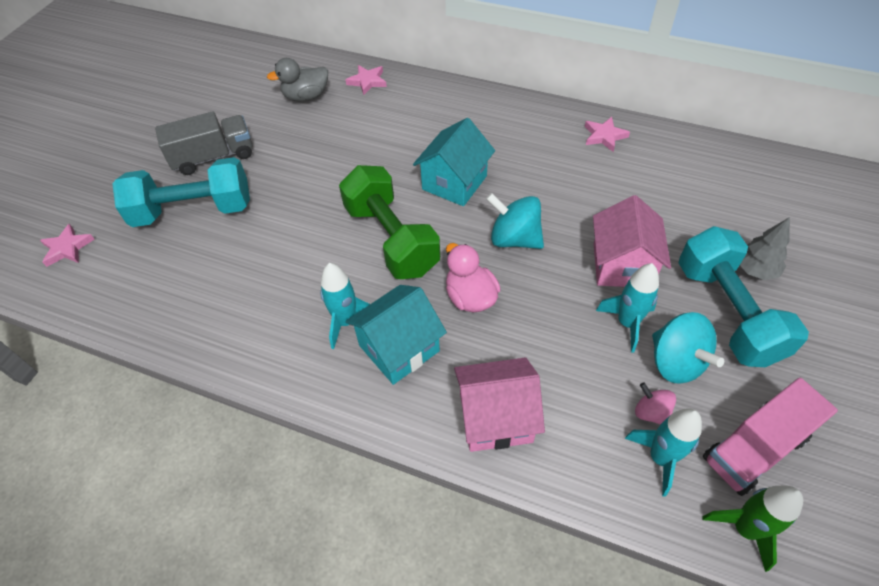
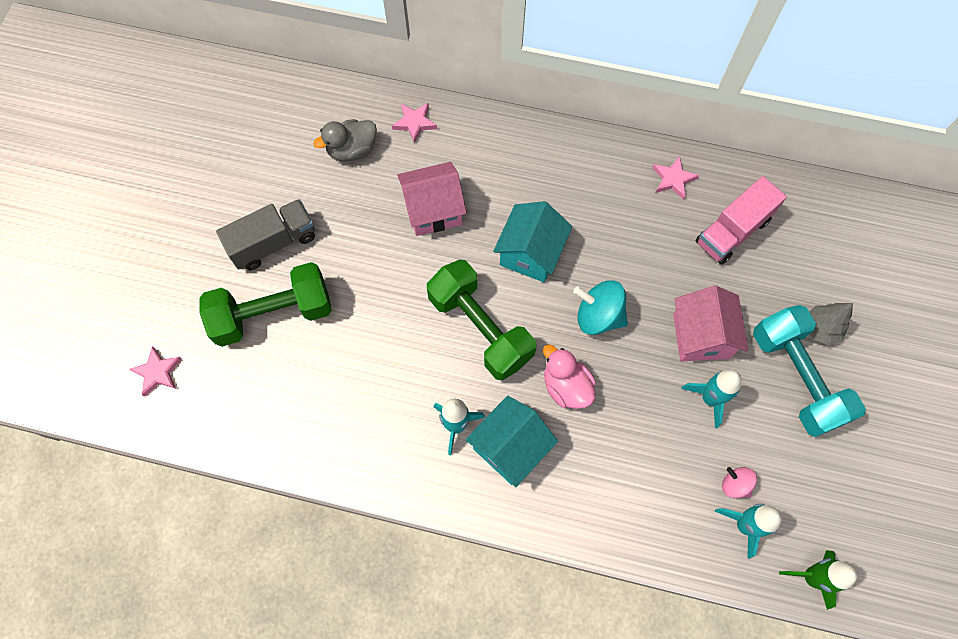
camera: 10 degrees left, 15 degrees up
turquoise dumbbell [112,157,250,227] -> green dumbbell [199,262,332,347]
pink house [454,358,545,452] -> pink house moved to [397,162,467,236]
turquoise spinning top [652,312,724,384] -> none
pink truck [703,378,838,496] -> pink truck moved to [696,176,787,265]

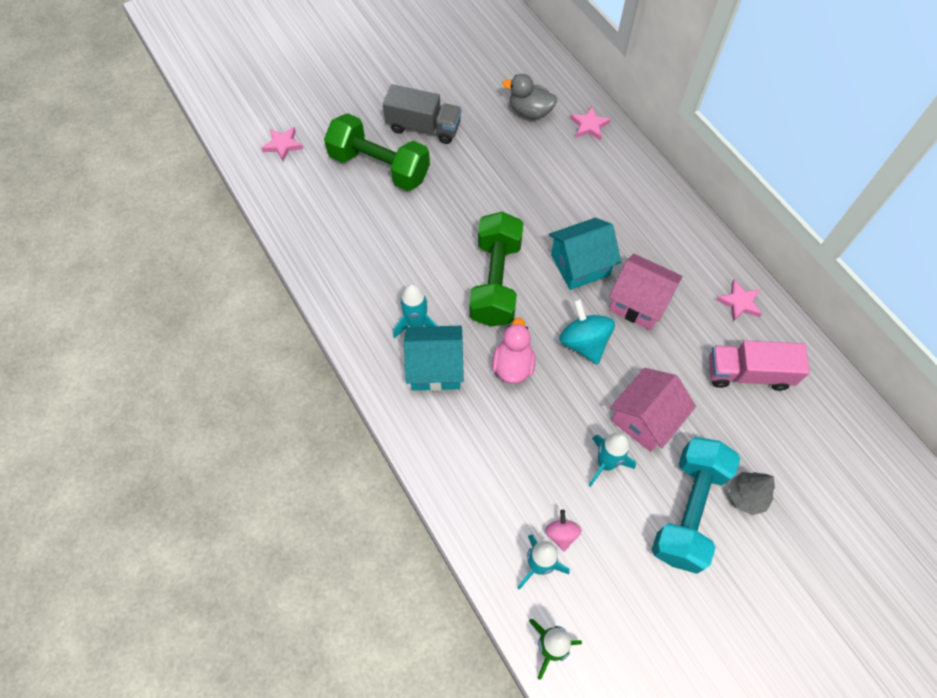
camera: 45 degrees right, 5 degrees down
pink house [397,162,467,236] -> pink house moved to [609,254,683,330]

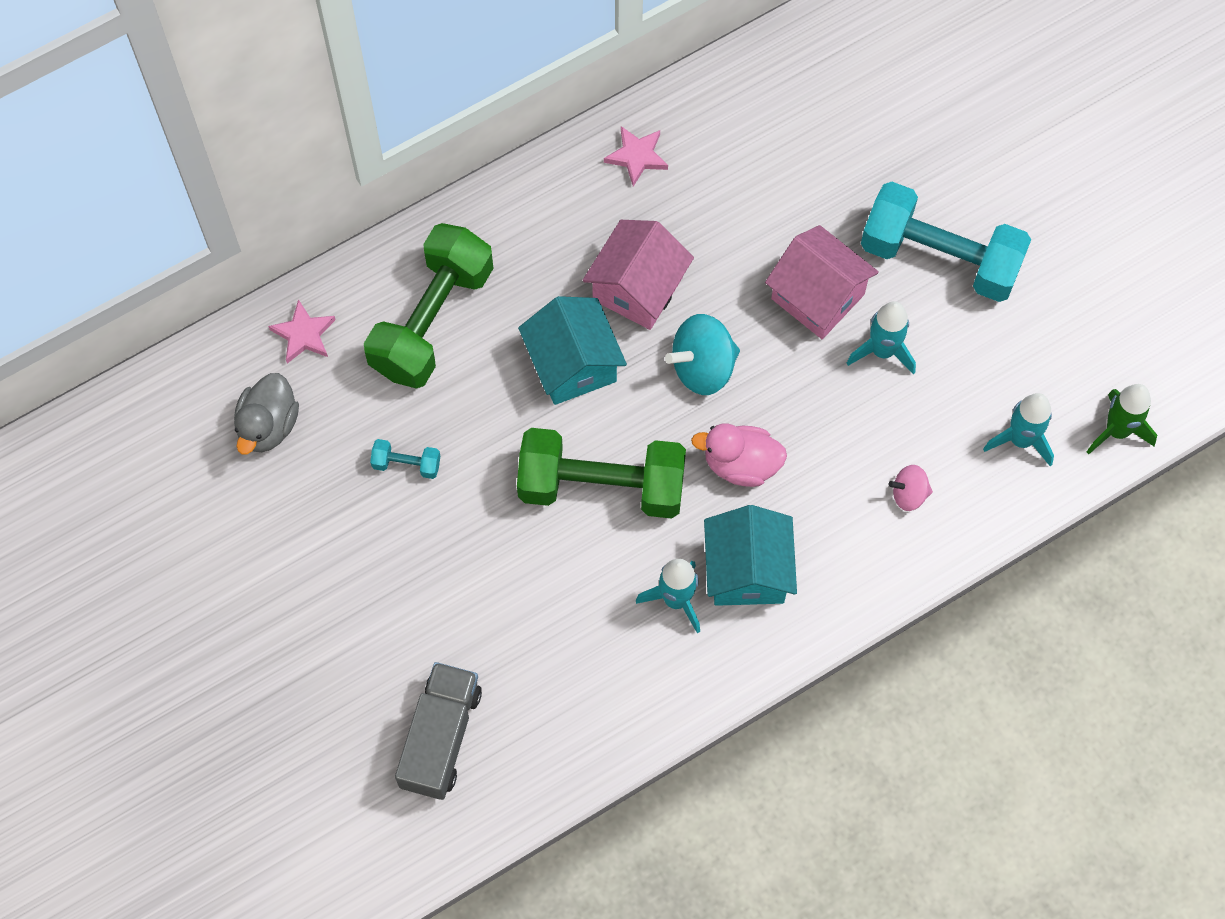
camera: 90 degrees left, 5 degrees up
pink star [261,127,304,162] -> none
green dumbbell [324,113,430,191] -> green dumbbell moved to [364,223,494,389]
grey truck [383,84,462,144] -> grey truck moved to [395,662,482,800]
pink spinning top [545,510,582,552] -> pink spinning top moved to [888,465,933,511]
pink truck [709,341,810,391] -> none
grey tree [729,472,775,515] -> none
none -> turquoise dumbbell [370,439,440,479]

